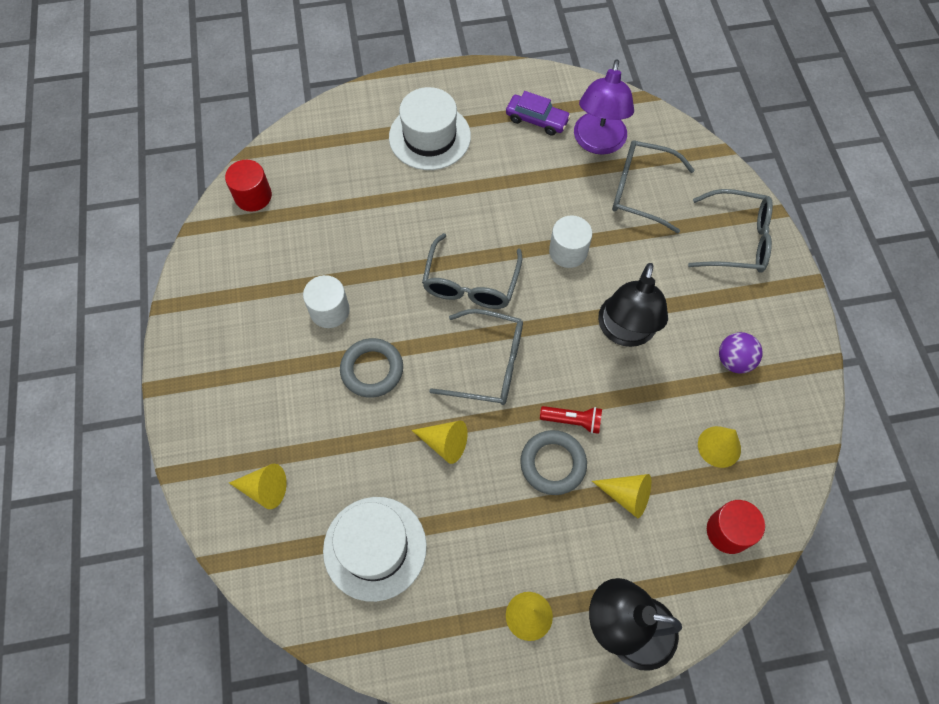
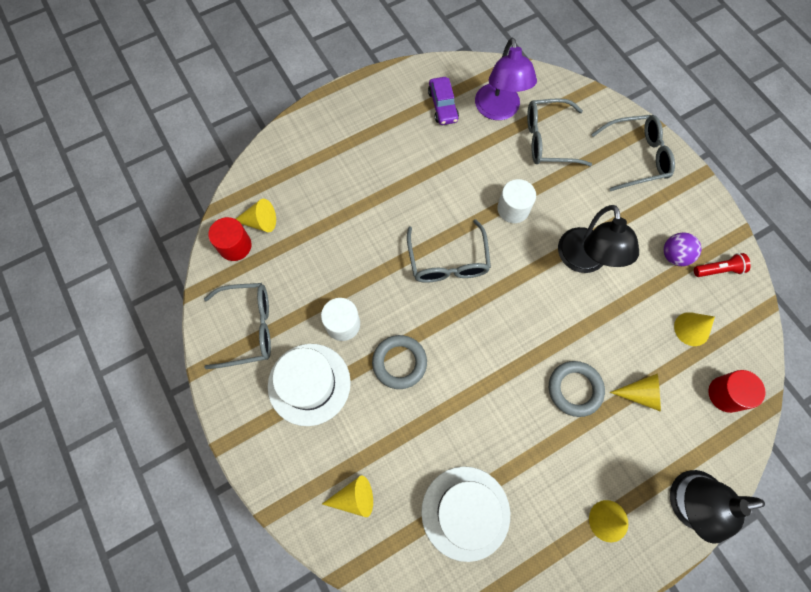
camera: 20 degrees left, 5 degrees up
white hat [389,87,471,170] -> white hat moved to [268,344,351,426]
yellow cone [411,421,468,464] -> yellow cone moved to [236,199,276,232]
grey glasses [429,309,523,405] -> grey glasses moved to [204,283,271,369]
purple car [506,91,571,136] -> purple car turned 75 degrees clockwise [428,77,459,125]
red flashlight [540,406,602,434] -> red flashlight moved to [694,253,751,277]

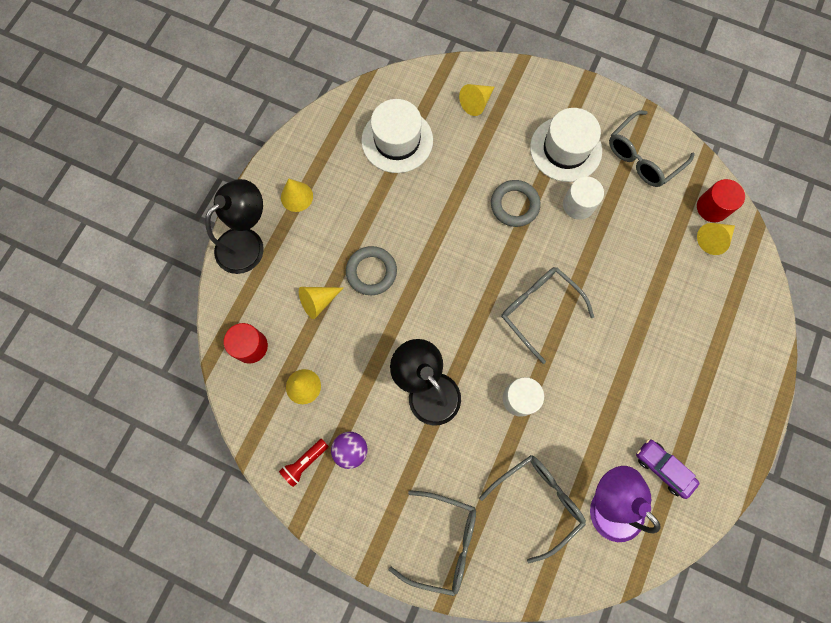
camera: 145 degrees right, 5 degrees up
grey glasses [591,115,675,191] -> grey glasses turned 120 degrees counterclockwise [388,490,476,596]

